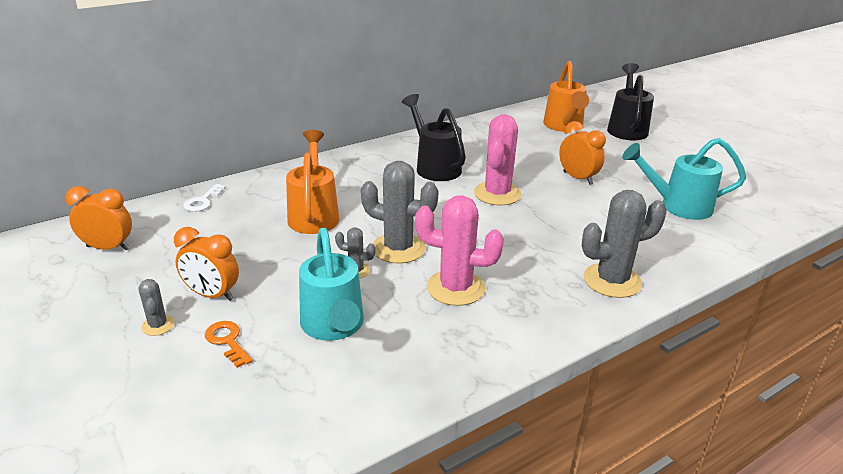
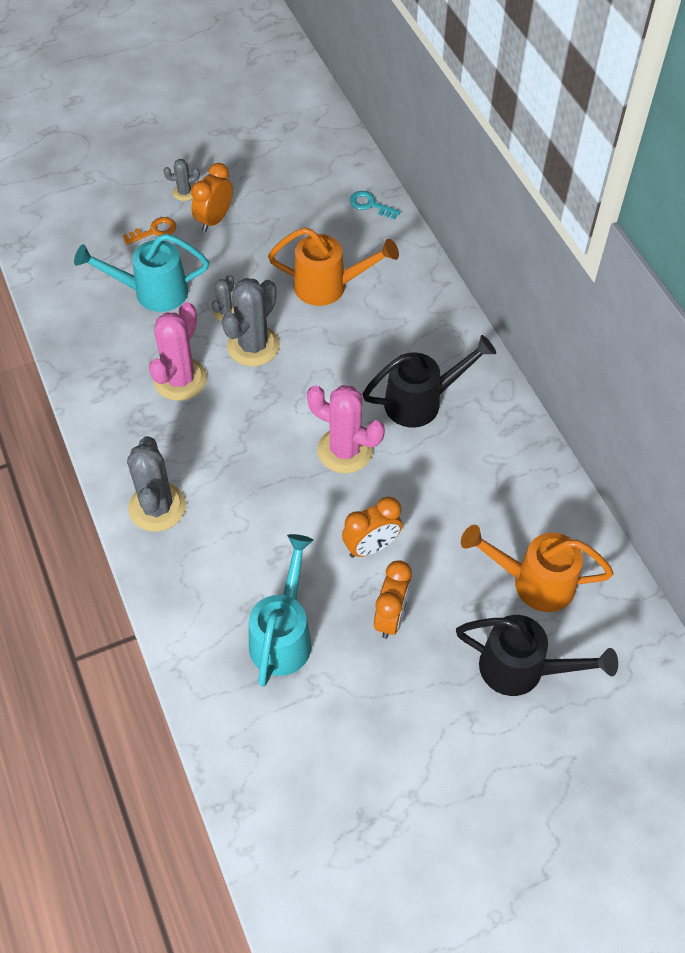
camera: 100 degrees right, 25 degrees up
orange clock [65,186,132,251] -> orange clock moved to [374,560,412,639]
white key [183,184,226,212] -> turquoise key [350,191,401,220]

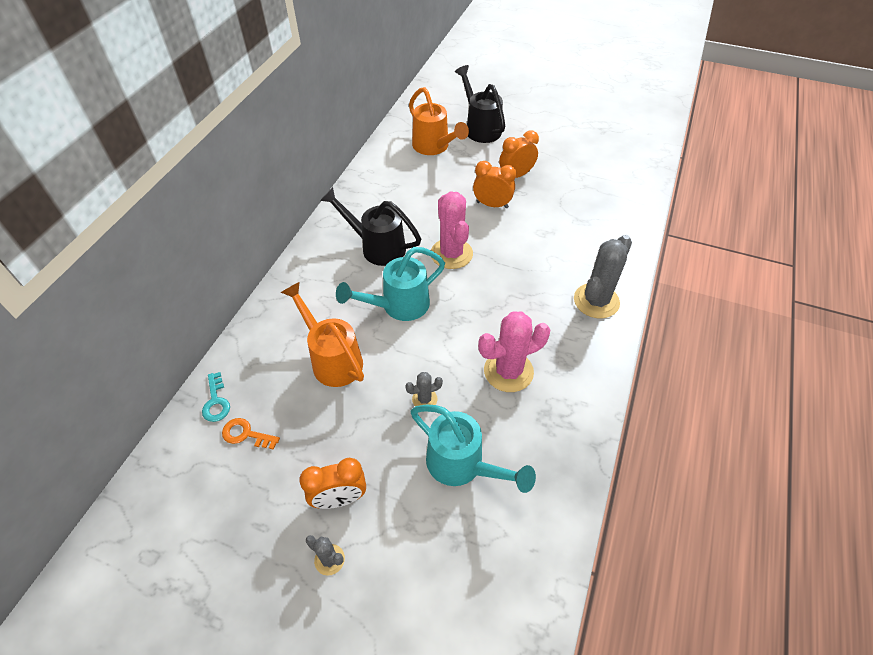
camera: 135 degrees left, 5 degrees down
orange key [123,217,176,245] -> orange key moved to [222,418,280,450]
grey cactus [222,278,280,367] -> none
turquoise watering can [249,534,313,687] -> turquoise watering can moved to [336,247,445,321]

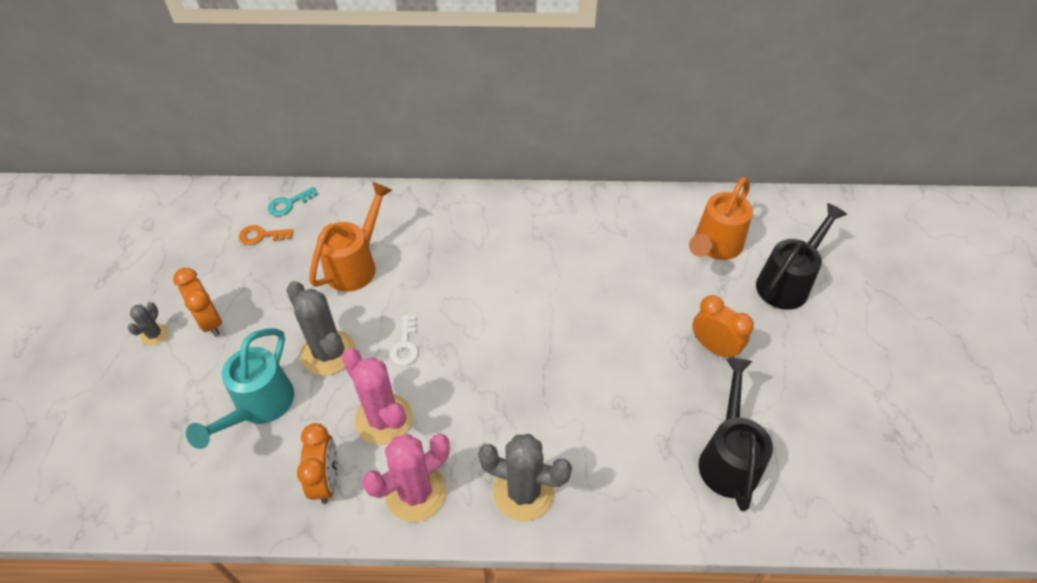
camera: 70 degrees right, 0 degrees up
orange key [222,418,280,450] -> orange key turned 90 degrees counterclockwise [239,225,293,245]
black watering can [320,187,421,266] -> black watering can moved to [699,358,773,511]
turquoise watering can [336,247,445,321] -> none
grey cactus [405,372,443,406] -> grey cactus [286,281,355,376], size x2.02
pink cactus [431,192,473,269] -> pink cactus moved to [362,434,450,522]
orange clock [473,161,517,208] -> orange clock moved to [297,423,338,504]
none -> white key [390,315,419,366]

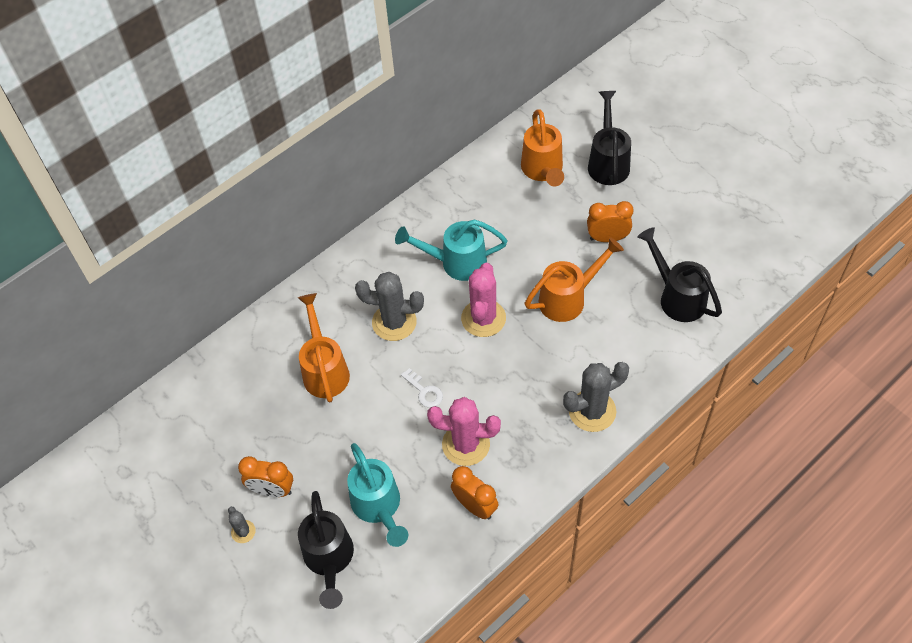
camera: 40 degrees left, 5 degrees up
orange key [239,225,293,245] -> none
turquoise key [268,187,318,216] -> none
grey cactus [286,281,355,376] -> grey cactus moved to [355,272,424,341]
pink cactus [362,434,450,522] -> pink cactus moved to [461,263,506,337]
none -> black watering can [298,491,354,609]
none -> turquoise watering can [395,219,507,281]
none -> orange watering can [525,237,624,322]

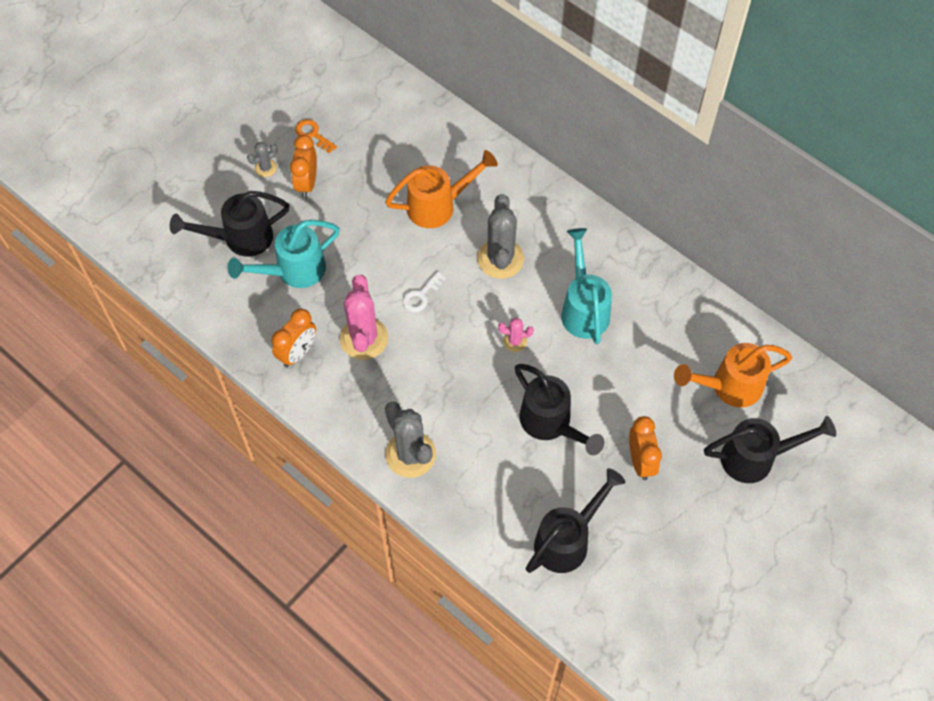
camera: 80 degrees right, 5 degrees up
pink cactus [461,263,506,337] -> pink cactus [498,318,534,352], size x0.49
orange watering can [525,237,624,322] -> black watering can [514,364,604,455]
none -> orange key [295,119,337,153]

